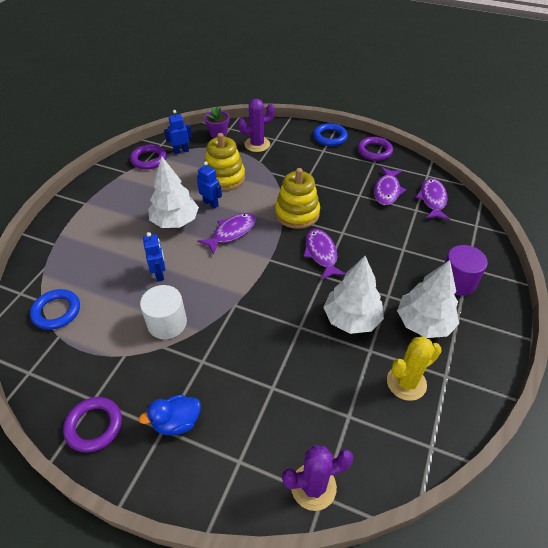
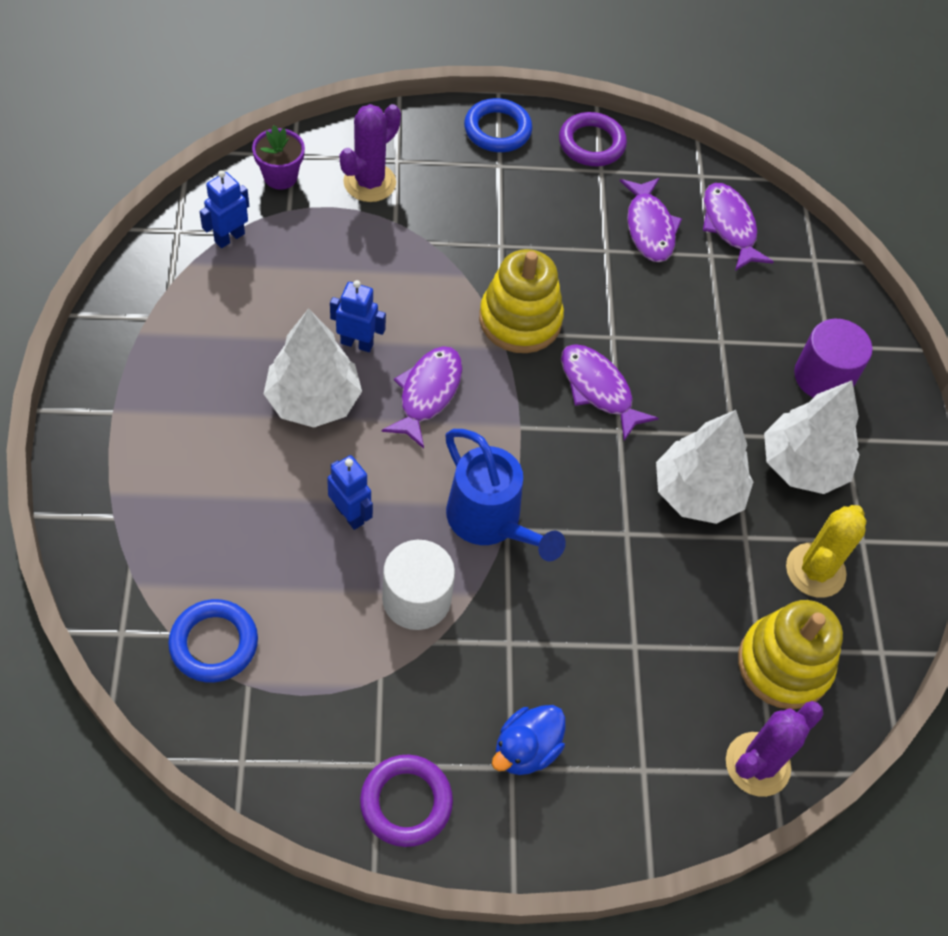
camera: 30 degrees left, 10 degrees up
purple ring [130,145,167,170] -> none
yellow stacking toy [204,133,245,191] -> yellow stacking toy moved to [738,600,843,709]
none -> blue watering can [445,429,566,561]

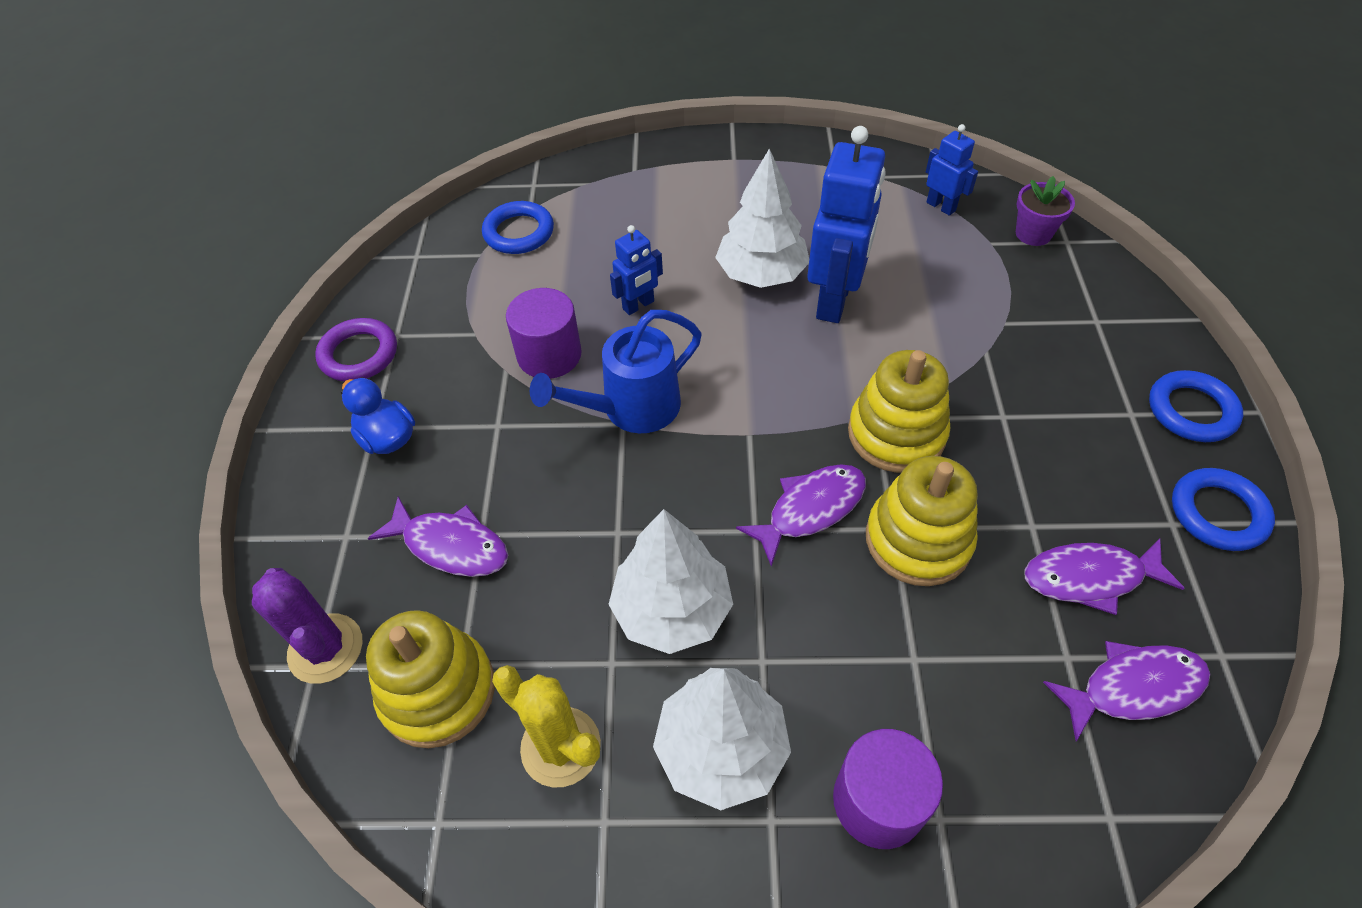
camera: 100 degrees right, 5 degrees down
blue robot [330,280,386,352] -> blue robot [807,126,886,323], size x1.95
purple cactus [340,104,401,202] -> none
purple fish [381,346,463,449] -> purple fish moved to [368,496,508,577]
white cylinder [382,540,455,630] -> purple cylinder [506,288,582,379]
purple ring [559,112,627,166] -> blue ring [1172,468,1275,551]
none -> yellow stacking toy [866,456,978,586]

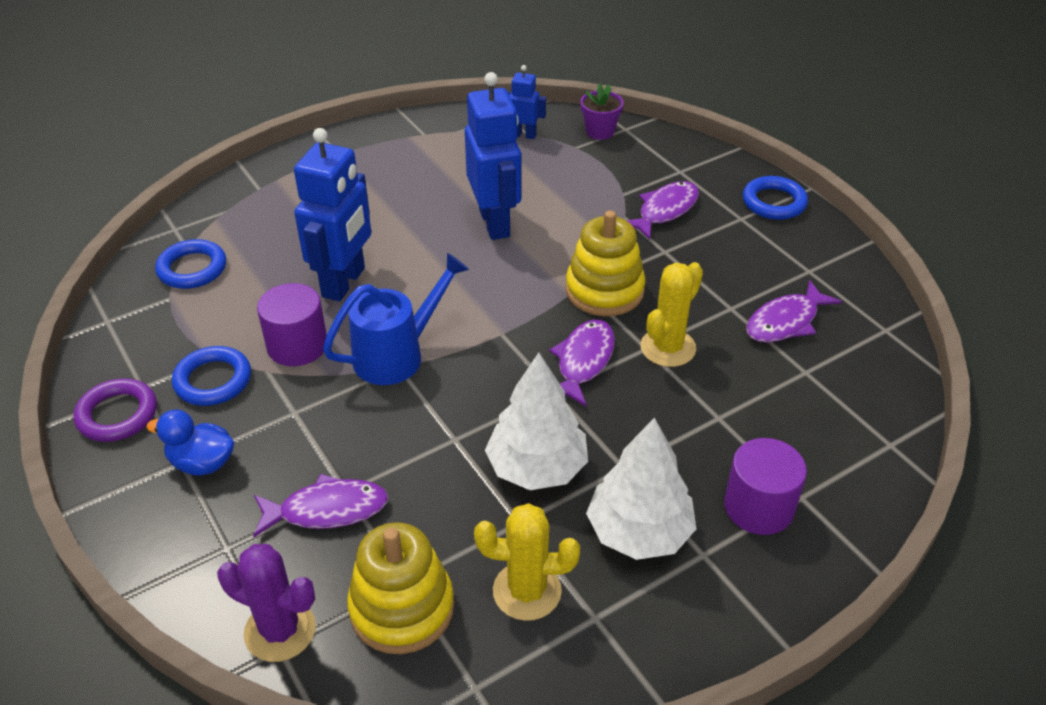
camera: 35 degrees left, 10 degrees down
blue watering can [530,310,701,433] -> blue watering can turned 150 degrees counterclockwise [323,253,469,385]
blue robot [610,225,663,315] -> blue robot [294,128,371,302], size x1.95
white tree [715,149,809,288] -> none
yellow stacking toy [866,456,978,586] -> yellow cactus [640,262,703,367]
purple fish [1043,641,1210,741] -> purple fish moved to [626,181,699,240]
blue ring [1172,468,1275,551] -> blue ring moved to [172,346,251,406]

